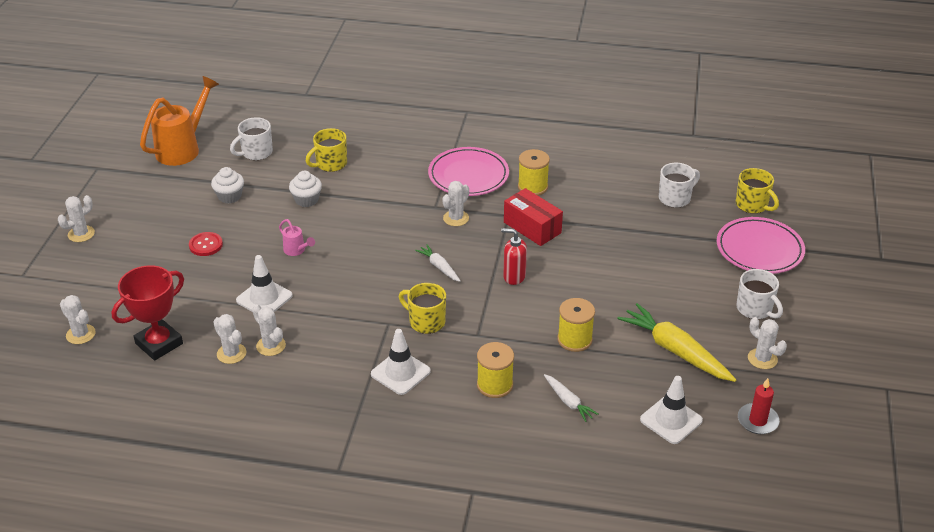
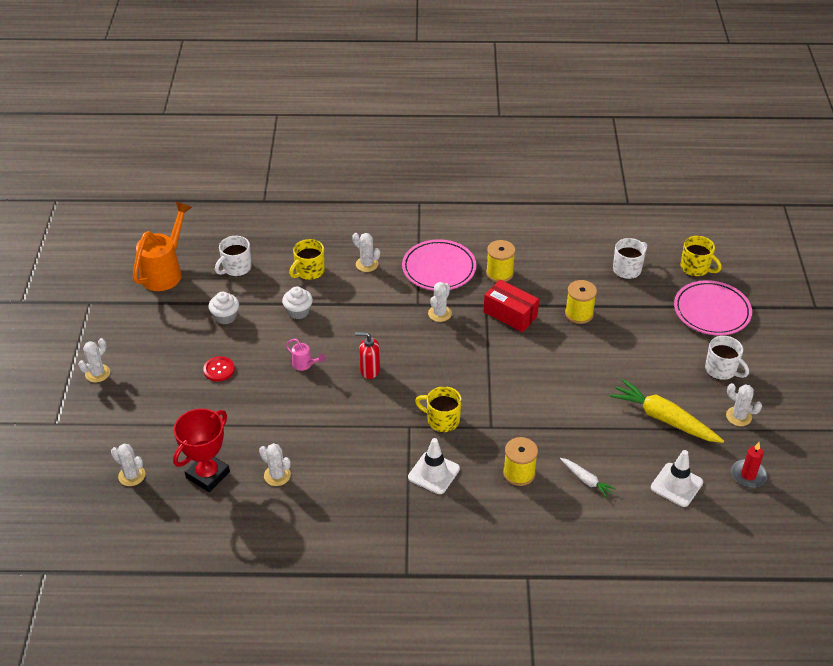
camera: 10 degrees left, 5 degrees up
white traffic cone [236,255,293,312] -> none
white cactus [252,304,286,356] -> white cactus moved to [352,233,380,272]
white carrot [415,244,461,282] -> none
red soap dispenser [501,228,527,285] -> red soap dispenser moved to [355,332,380,379]
yellow spool [557,298,595,352] -> yellow spool moved to [565,280,597,324]

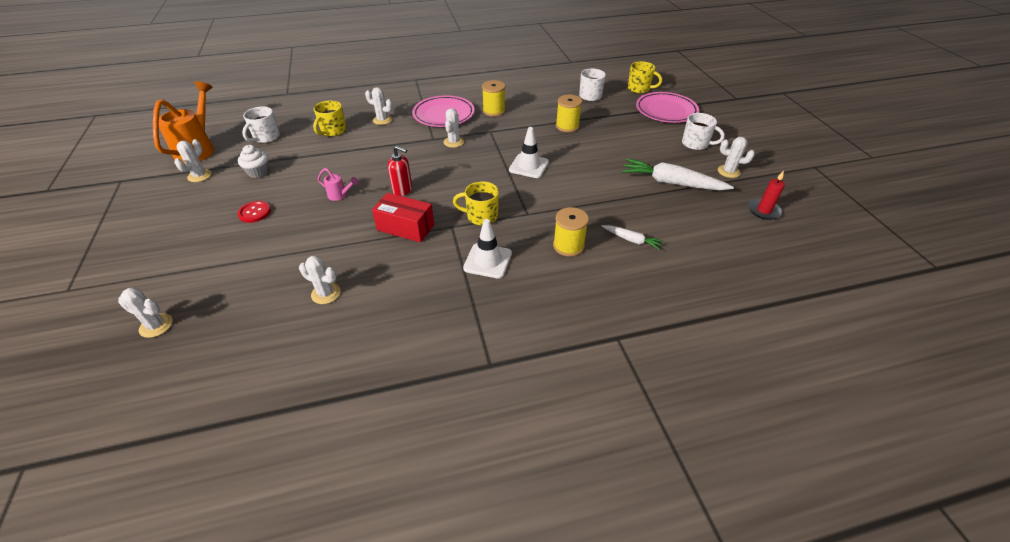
camera: 15 degrees left, 0 degrees up
white cactus [78,338,110,382] -> white cactus moved to [174,139,212,182]
red trophy [173,408,230,492] -> none
white cupcake [282,286,313,319] -> none
red soap dispenser [355,332,380,379] -> red soap dispenser turned 150 degrees counterclockwise [388,146,412,196]
red box [484,280,539,332] -> red box moved to [372,193,434,243]
yellow carrot [610,379,724,443] -> white carrot [622,159,734,190]
white traffic cone [651,450,703,507] -> white traffic cone moved to [509,127,549,178]

